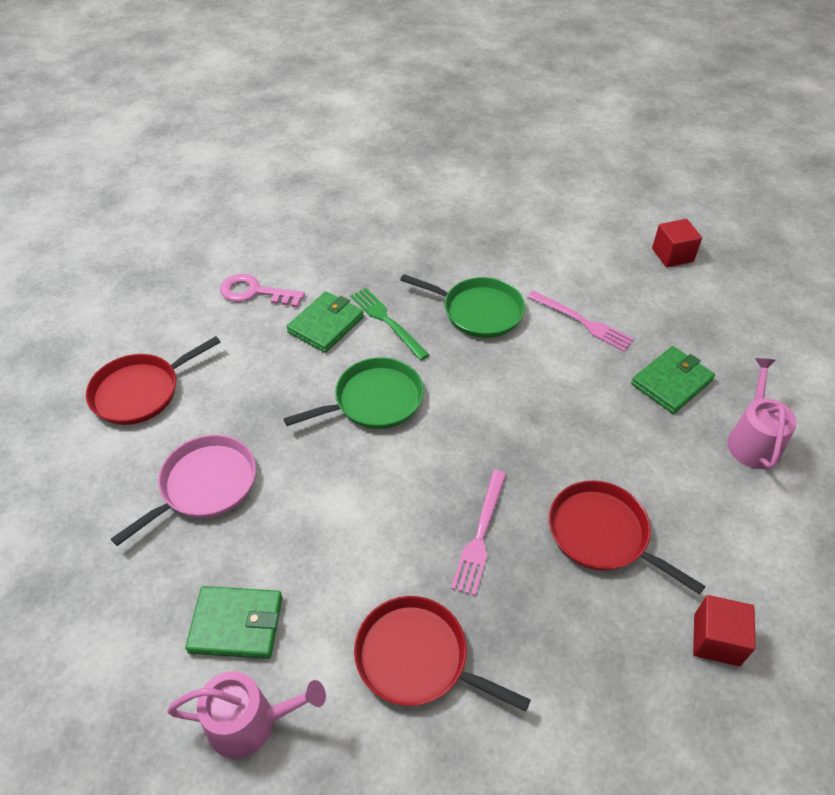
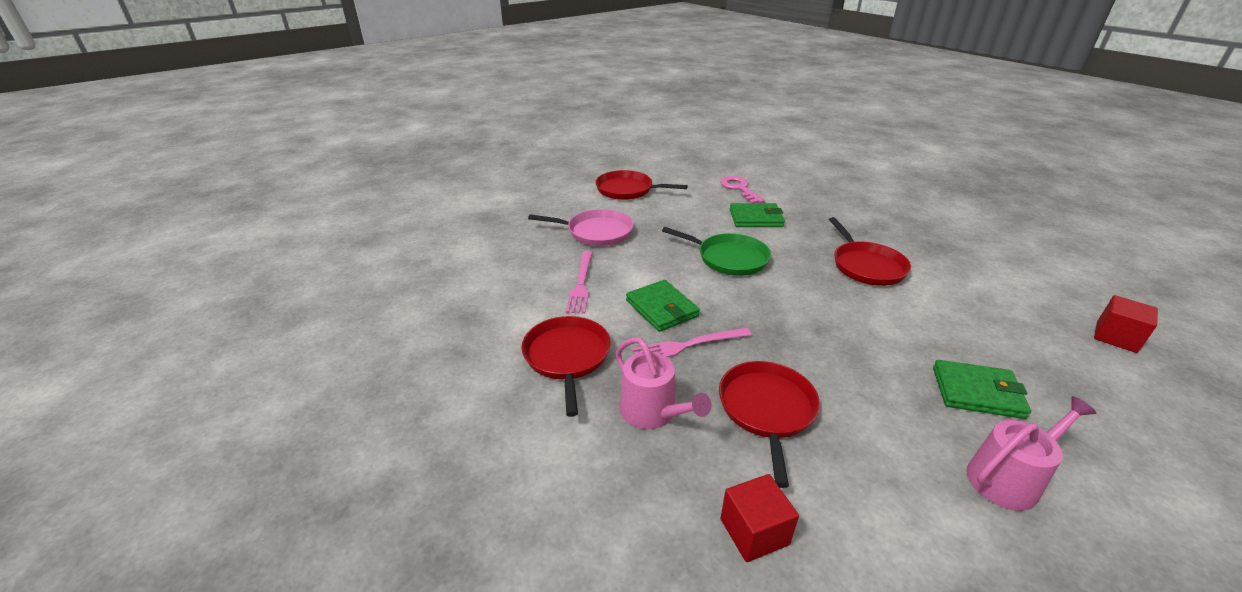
camera: 55 degrees right, 15 degrees down
pink watering can [167,671,326,759] -> pink watering can moved to [616,337,712,429]
green wallet [185,586,282,659] -> green wallet moved to [626,280,700,332]
green fork [350,288,430,360] -> none
green pan [400,274,525,338] -> red pan [829,217,911,286]
pink fork [527,291,634,351] -> pink fork moved to [566,251,593,313]

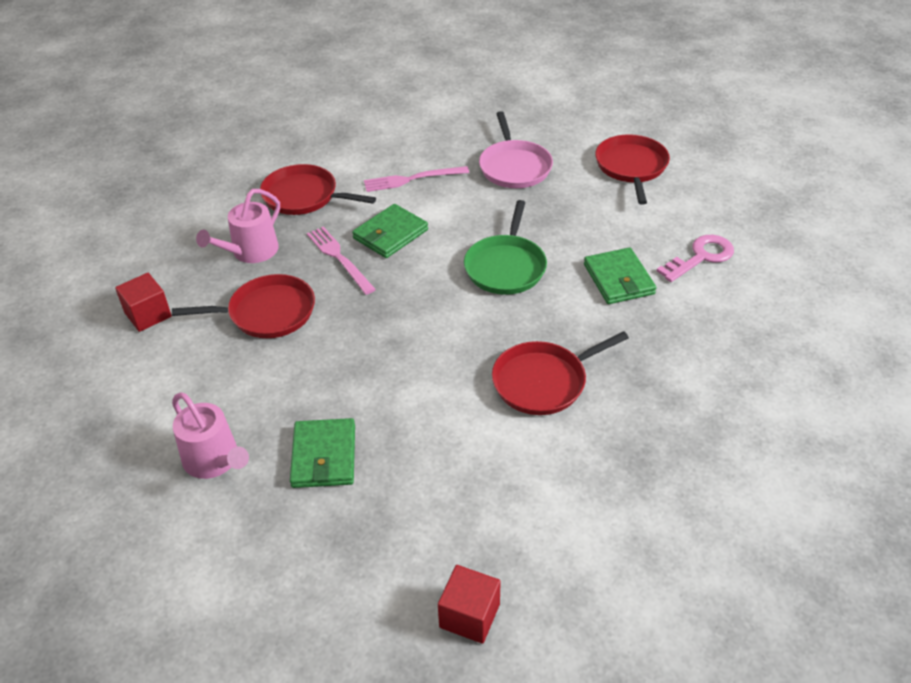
camera: 75 degrees right, 10 degrees up
red pan [521,316,611,417] -> red pan turned 135 degrees counterclockwise [260,164,376,215]

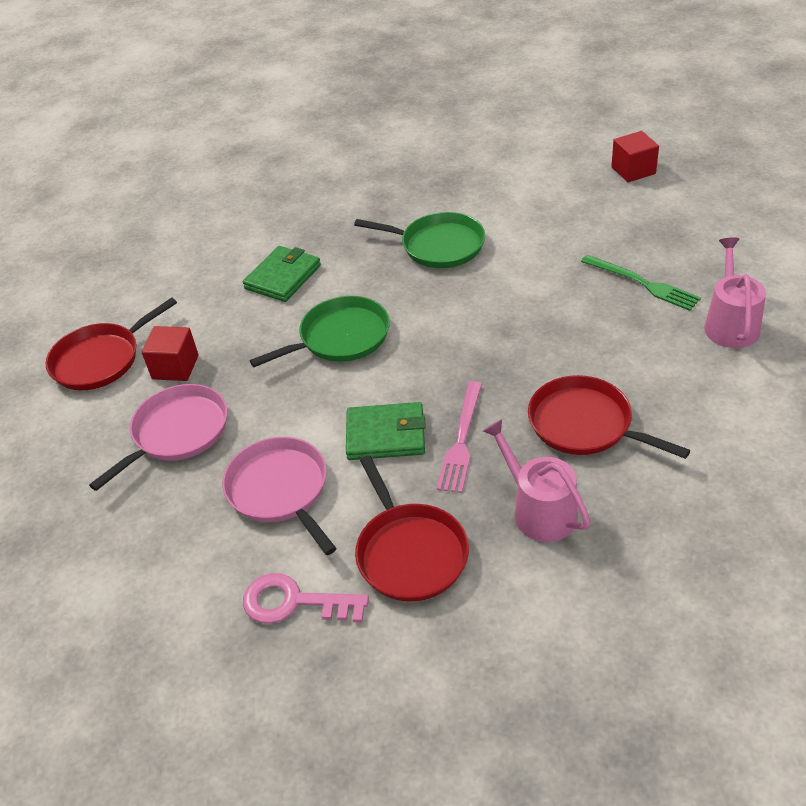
camera: 130 degrees left, 0 degrees up
red cube [115,273,172,332] -> red cube moved to [142,326,199,381]
pink watering can [196,189,280,263] -> pink watering can turned 120 degrees counterclockwise [483,419,590,542]
green wallet [290,418,355,488] -> green fork [581,255,701,311]
pink fork [364,166,469,192] -> pink pan [222,437,337,555]
red pan [492,331,629,415] -> green pan [354,212,485,268]
pink key [657,235,734,282] -> pink key moved to [243,573,369,624]

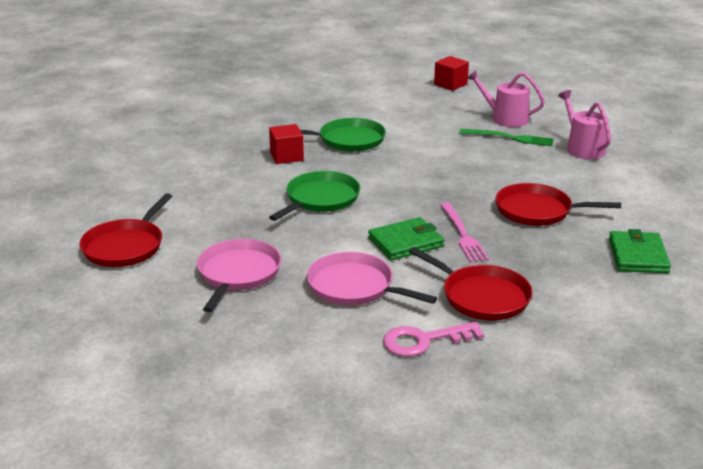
camera: 30 degrees left, 15 degrees down
red cube [142,326,199,381] -> red cube moved to [269,124,304,164]
green wallet [243,246,321,302] -> green wallet moved to [609,229,671,273]
pink watering can [483,419,590,542] -> pink watering can moved to [467,70,545,127]

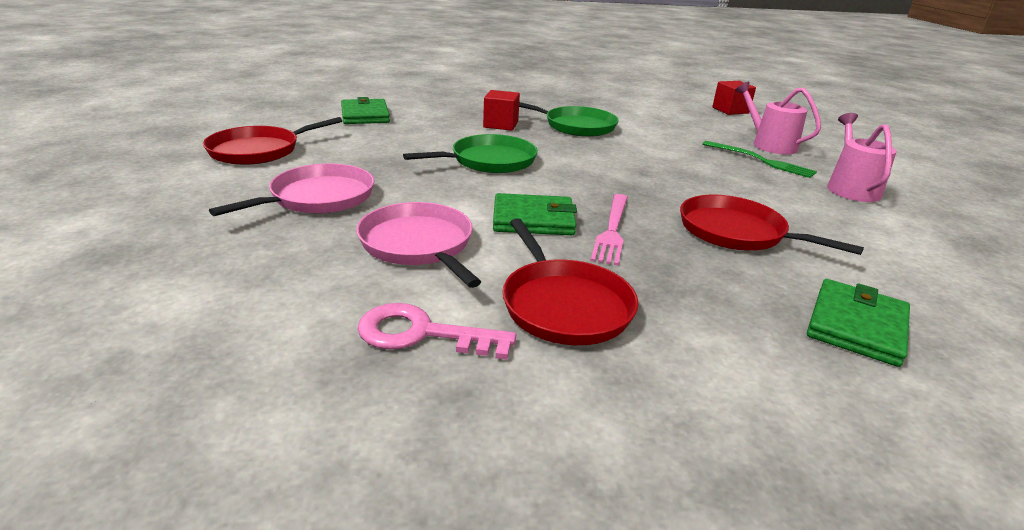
camera: 25 degrees right, 0 degrees up
none -> green wallet [341,97,390,124]

